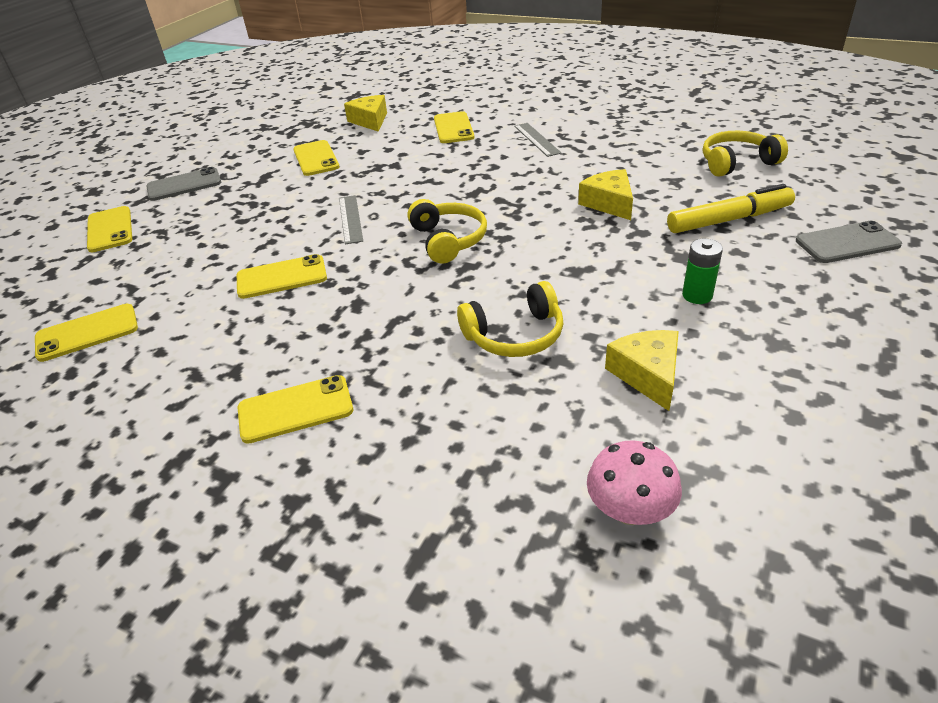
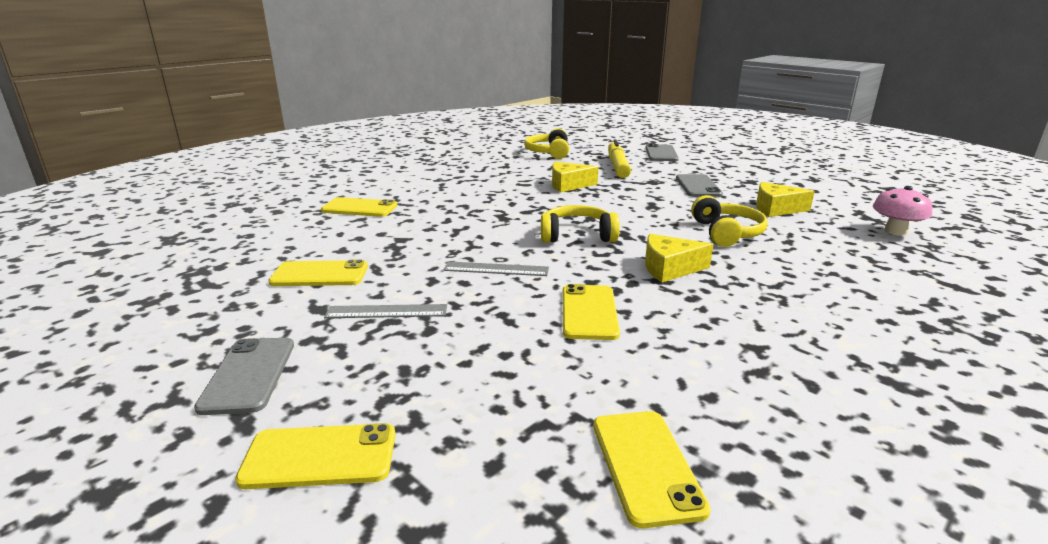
camera: 75 degrees left, 15 degrees down
yellow phone [237,375,353,444] -> none
yellow cheese [344,95,387,132] -> yellow cheese moved to [645,234,713,282]
grey ruler [514,123,562,157] -> grey ruler moved to [324,304,447,318]
green battery [682,239,723,304] -> grey phone [676,174,723,197]

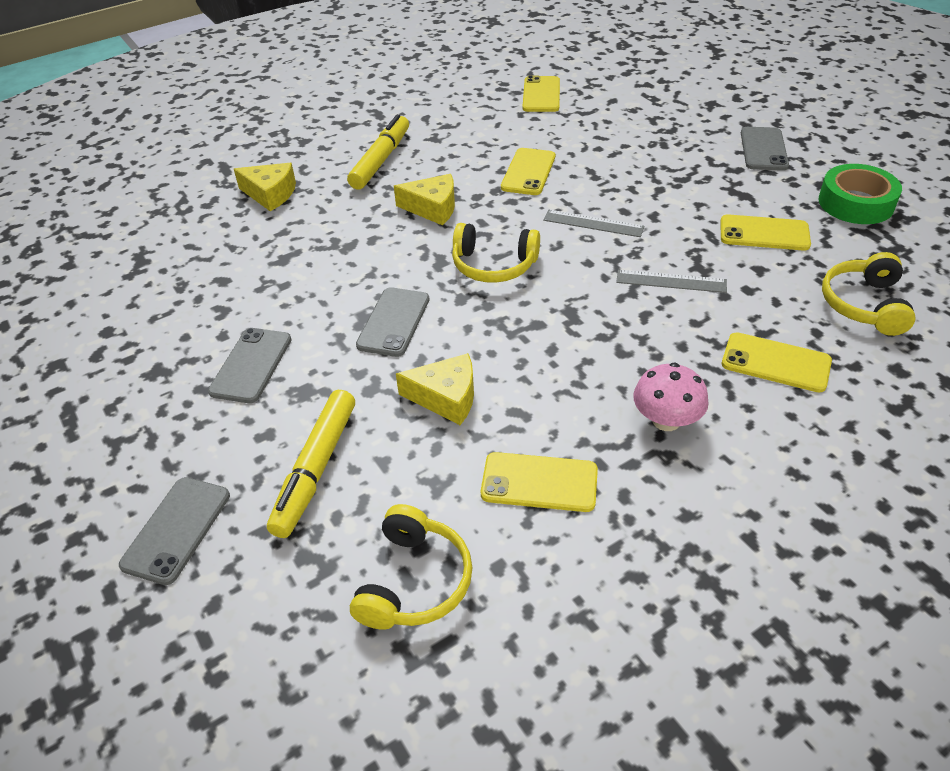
camera: 165 degrees left, 20 degrees up
yellow phone [235,423,396,489] -> yellow phone moved to [481,452,598,512]
grey ruler [324,304,447,318] -> grey ruler moved to [616,270,727,293]
yellow headphones [691,195,767,247] -> yellow headphones moved to [822,252,916,336]
yellow cheese [756,182,815,217] -> yellow cheese moved to [234,163,296,211]
pink mushroom [873,186,932,236] -> pink mushroom moved to [633,363,709,431]
none -> yellow marker [347,114,409,189]
none -> grey phone [356,287,429,357]
none -> green tape [818,164,902,224]

